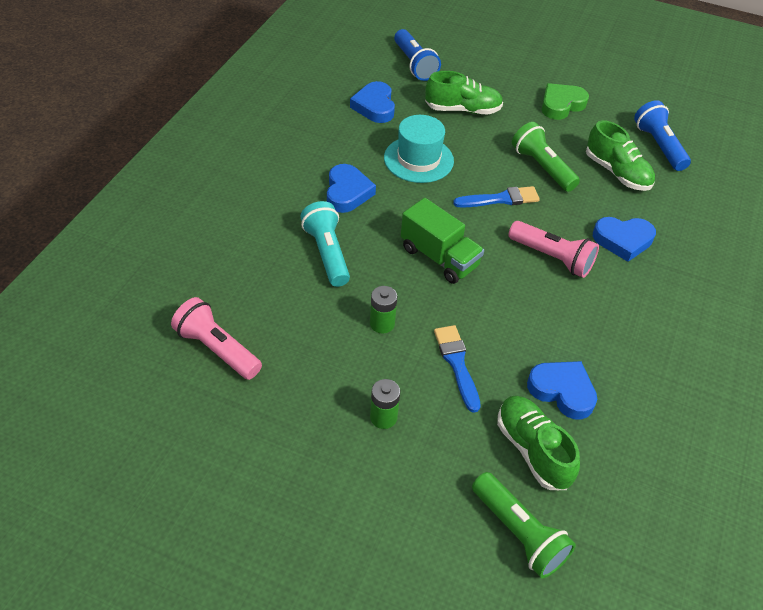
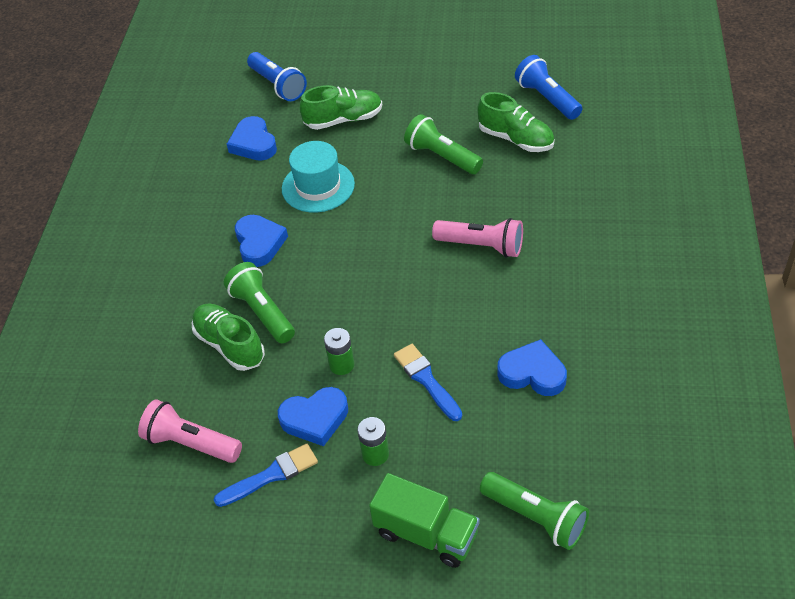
camera: 10 degrees left, 0 degrees up
turquoise flashlight [300,201,350,287] -> green flashlight [224,262,295,343]
green truck [401,198,484,284] -> green truck moved to [369,473,480,568]
blue brush [453,186,540,208] -> blue brush moved to [214,444,318,507]
green shoe [497,396,580,490] -> green shoe moved to [192,303,265,371]
green heart [542,83,589,120] -> none
blue heart [593,217,656,262] -> blue heart moved to [278,387,348,446]

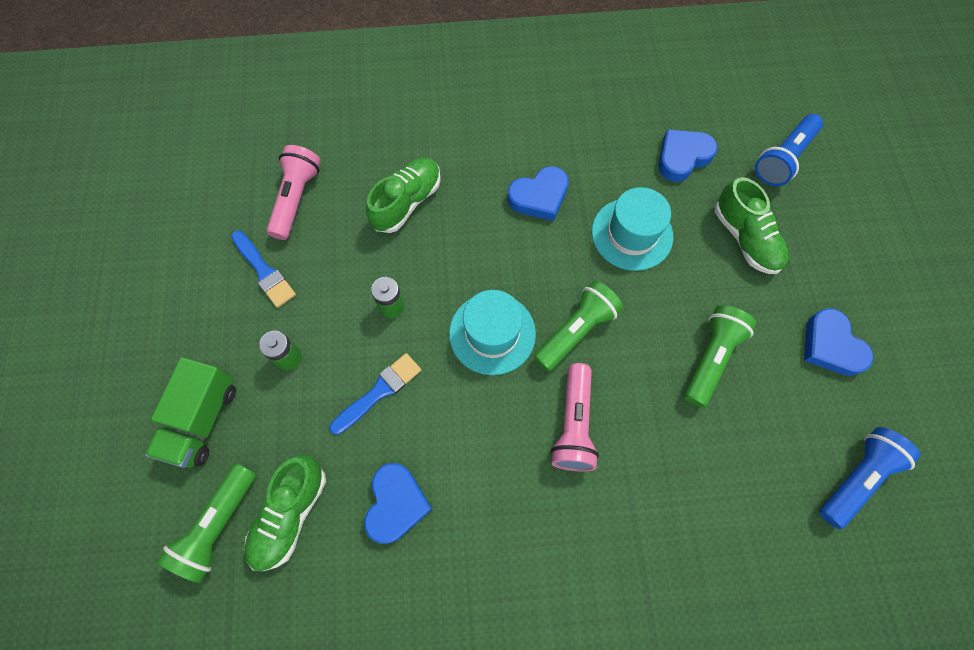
camera: 75 degrees right, 20 degrees up
green flashlight [224,262,295,343] -> green flashlight moved to [534,281,623,371]
blue heart [278,387,348,446] -> blue heart moved to [804,308,873,376]
green shoe [477,92,555,152] -> green shoe moved to [244,455,326,571]
none -> turquoise hat [449,290,536,375]

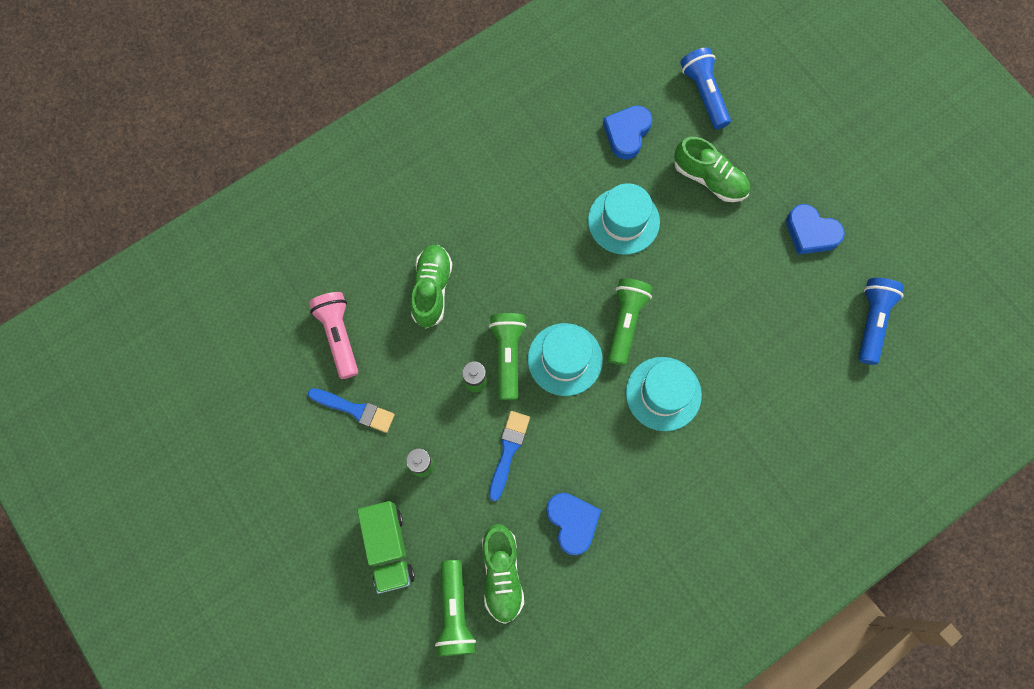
camera: 30 degrees left, 5 degrees up
blue heart [508,166,569,221] -> none
pink flashlight [551,363,599,471] -> turquoise hat [626,357,702,431]
green flashlight [684,305,756,407] -> green flashlight moved to [489,313,526,400]
blue flashlight [755,114,823,186] -> blue flashlight turned 150 degrees clockwise [680,47,731,129]

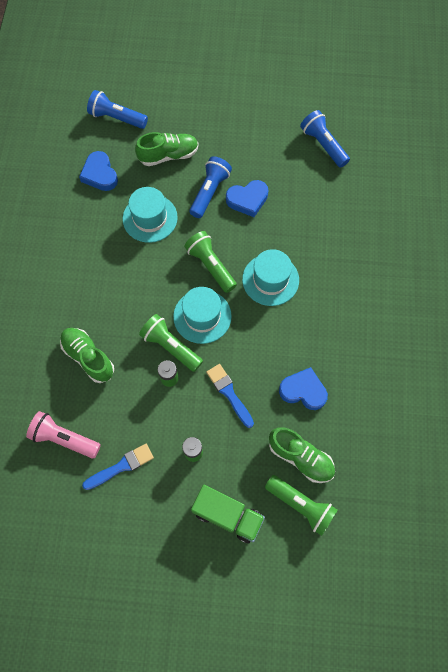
camera: 50 degrees left, 5 degrees down
blue heart [786,204,845,255] -> blue heart moved to [226,180,268,217]
none -> blue flashlight [189,156,232,218]

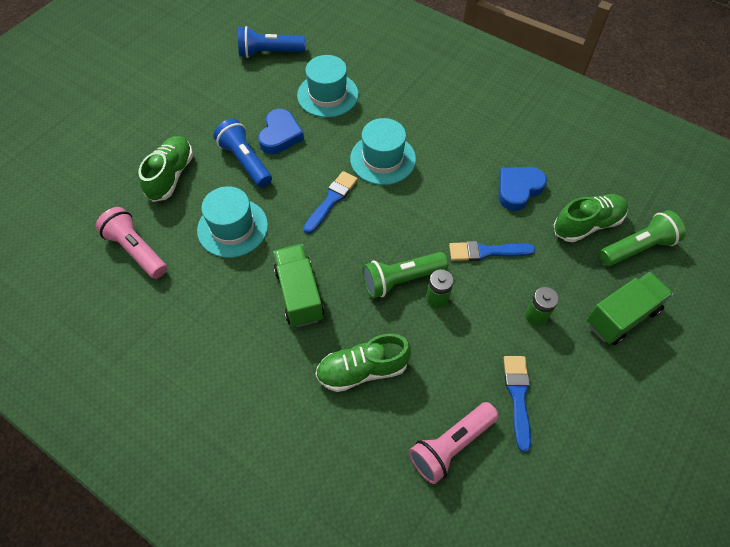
camera: 60 degrees left, 10 degrees down
blue heart [79,151,118,191] -> pink flashlight [96,207,167,279]
blue flashlight [87,90,148,129] -> none
turquoise hat [173,287,232,344] -> turquoise hat moved to [297,55,359,118]
green flashlight [184,231,237,293] -> blue brush [303,171,358,234]
none -> green truck [273,244,324,327]

